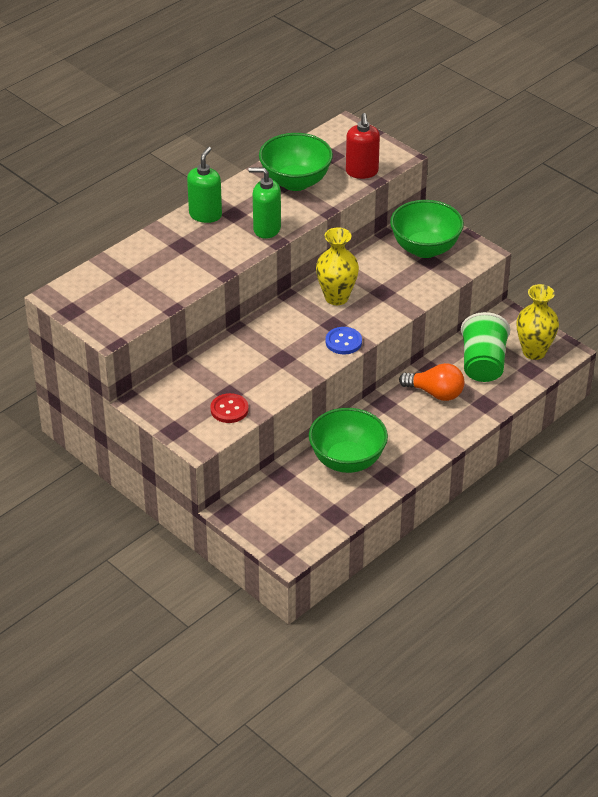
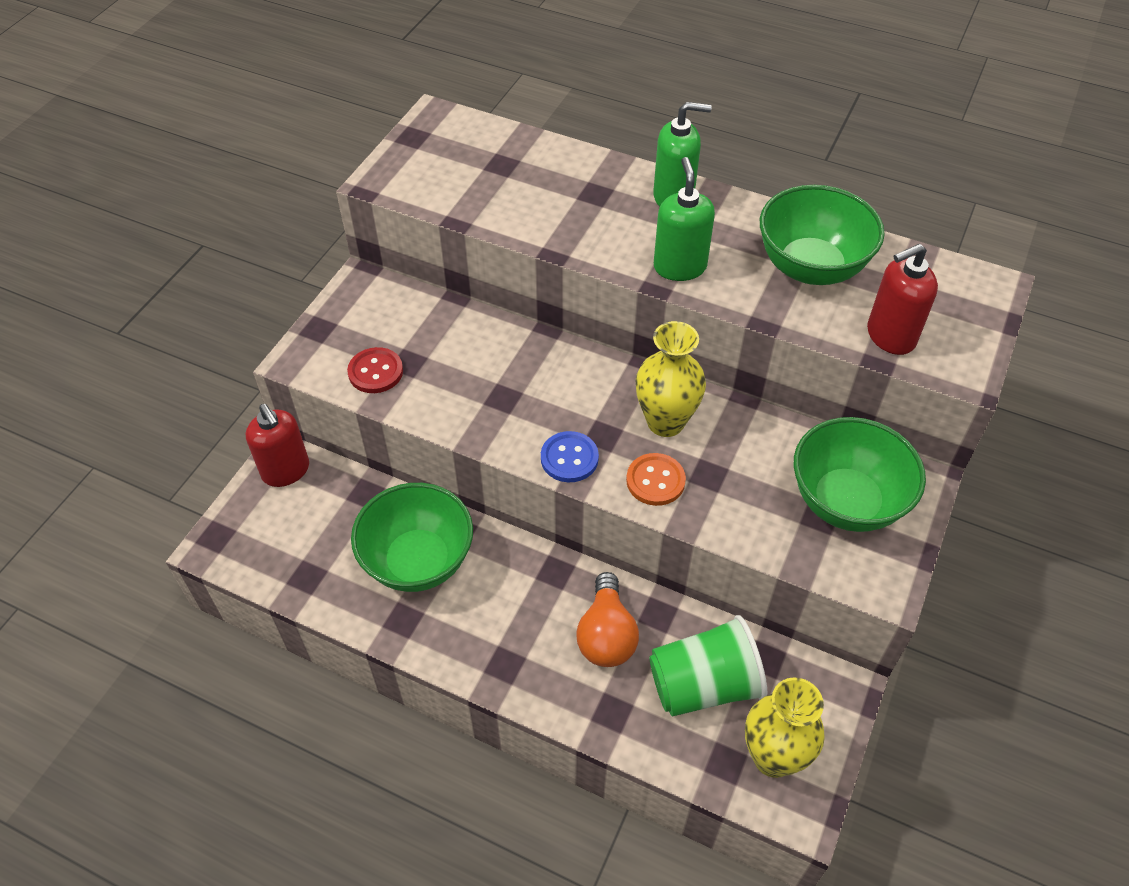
camera: 70 degrees right, 10 degrees up
none -> red soap dispenser [246,404,309,487]
none -> orange button [626,453,686,506]

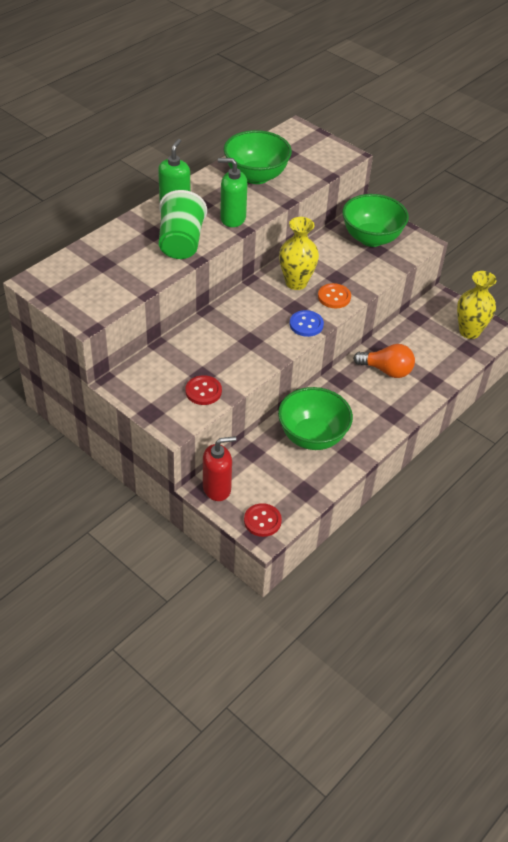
camera: 75 degrees left, 5 degrees down
green cup [649,615,767,717] -> green cup moved to [159,190,207,259]
red soap dispenser [867,244,938,355] -> none
none -> red button [244,503,282,537]

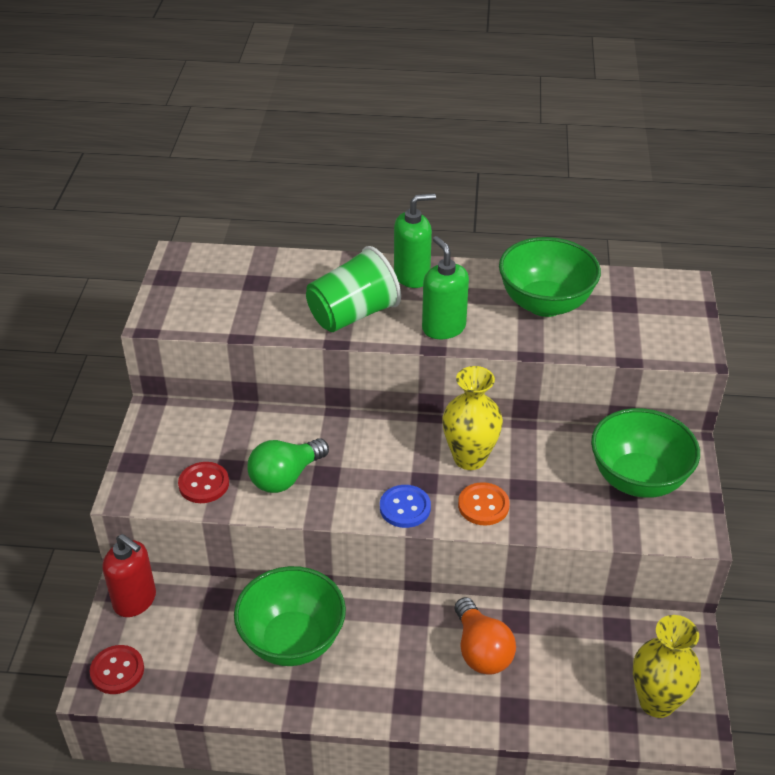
camera: 55 degrees right, 5 degrees down
none -> green light bulb [247,438,329,493]

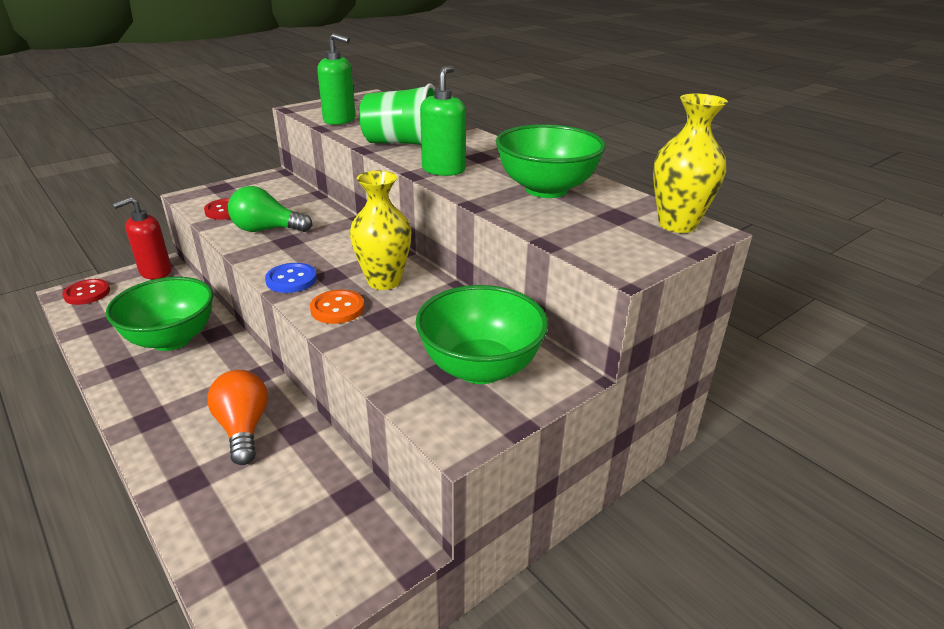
camera: 45 degrees right, 10 degrees down
red soap dispenser [103,534,156,617] -> red soap dispenser turned 60 degrees clockwise [113,197,172,279]
green soap dispenser [394,193,436,288] -> green soap dispenser moved to [317,33,356,125]
orange light bulb [455,597,516,675] -> orange light bulb turned 135 degrees clockwise [207,370,268,465]
yellow vase [633,615,701,718] -> yellow vase moved to [653,94,728,233]

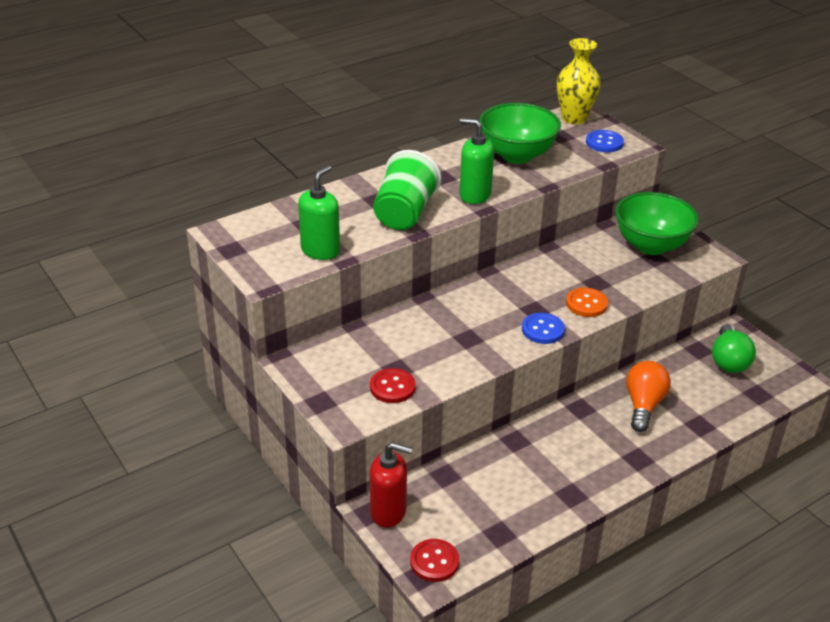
camera: 85 degrees left, 5 degrees up
green bowl [106,277,213,351] -> none
red soap dispenser [113,197,172,279] -> red soap dispenser turned 45 degrees counterclockwise [370,443,412,527]
orange light bulb [207,370,268,465] -> orange light bulb turned 120 degrees clockwise [626,361,671,432]
green light bulb [228,186,312,232] -> green light bulb moved to [712,324,756,373]
yellow vase [350,171,412,290] -> none
none -> blue button [586,130,624,152]

